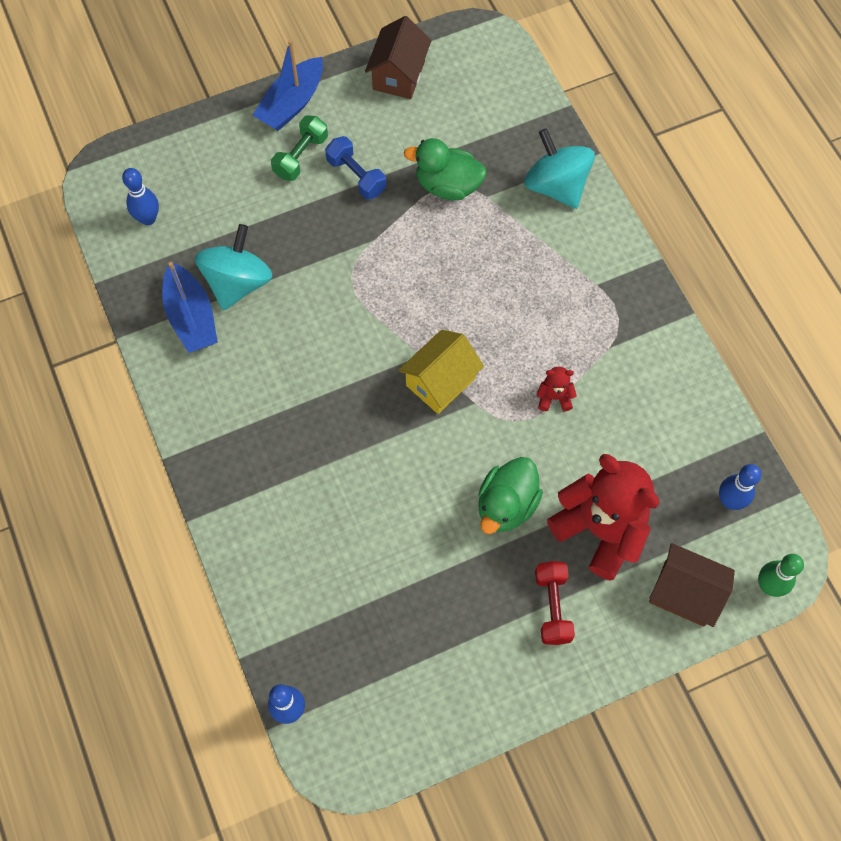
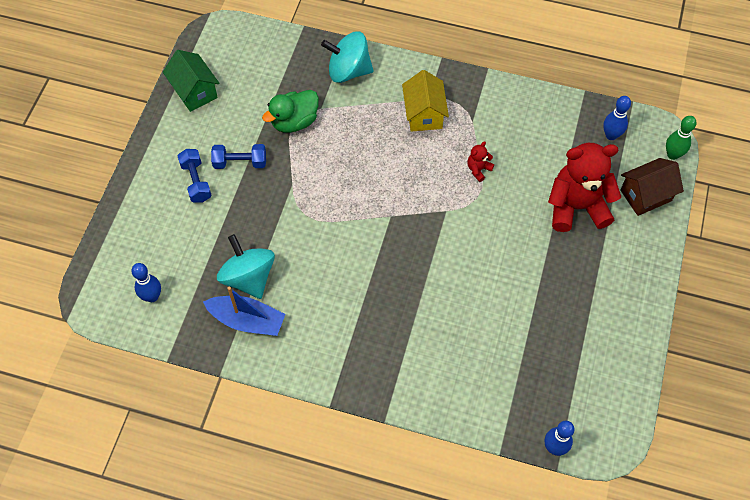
camera: 50 degrees left, 5 degrees down
blue boat [253,40,323,131] -> none
green dumbbell [271,115,328,181] -> blue dumbbell [178,149,212,203]
brown house [365,16,432,99] -> green house [163,50,219,112]
yellow house [399,330,484,414] -> yellow house moved to [402,70,449,132]
green duck [478,457,543,534] -> none
red dumbbell [535,561,575,645] -> none

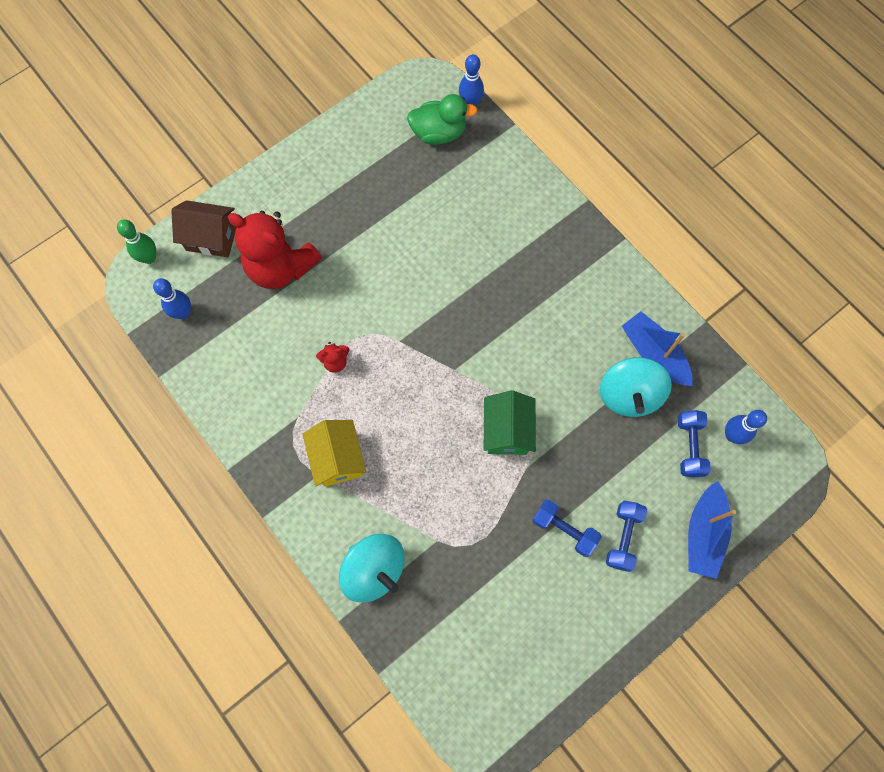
camera: 145 degrees left, 10 degrees up
green house [163,50,219,112] -> green house moved to [484,391,536,455]
green duck [262,90,319,133] -> green duck moved to [407,94,478,145]
yellow house [402,70,449,132] -> yellow house turned 45 degrees counterclockwise [302,420,366,487]
none -> blue dumbbell [678,410,711,477]
none -> blue boat [688,481,736,579]

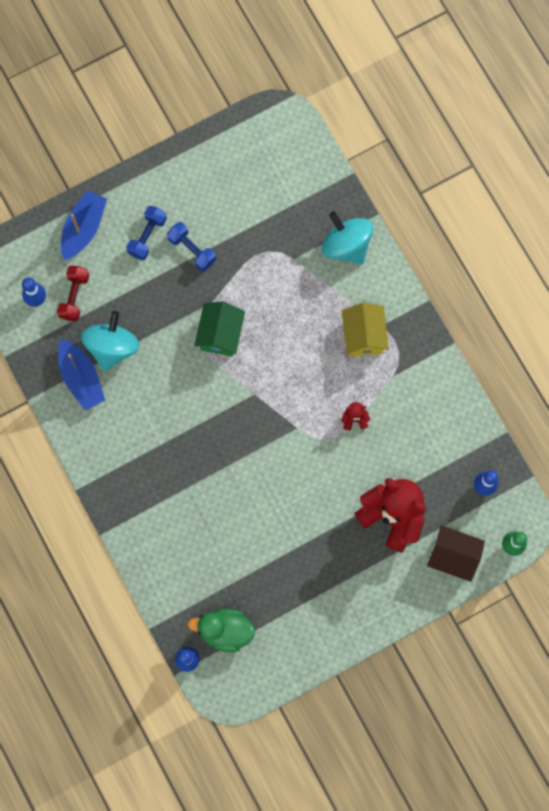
camera: 170 degrees left, 5 degrees up
blue dumbbell [678,410,711,477] -> red dumbbell [57,266,89,321]

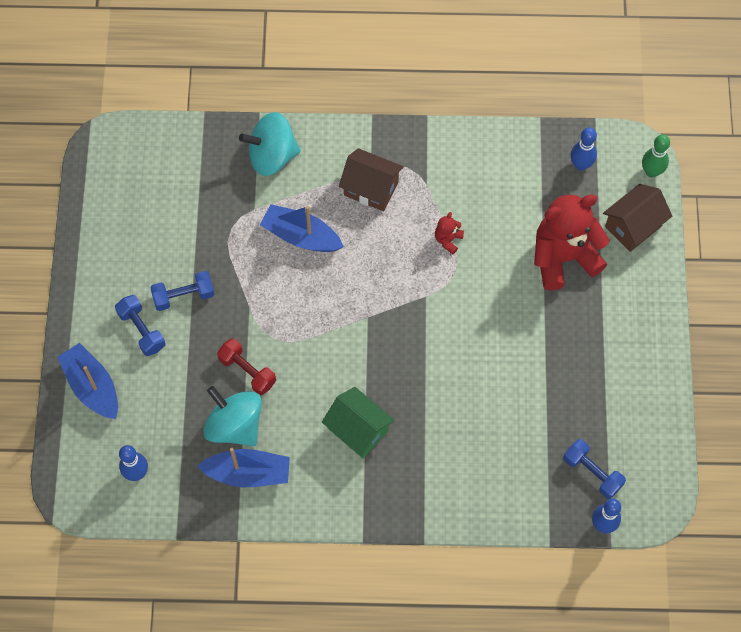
camera: 60 degrees left, 10 degrees down
red dumbbell [57,266,89,321] -> red dumbbell moved to [217,338,276,395]
green duck [188,608,255,652] -> blue dumbbell [563,439,626,499]
green house [194,301,245,356] -> green house moved to [322,387,395,458]
yellow house [342,303,389,357] -> brown house [339,148,404,211]
none -> blue boat [260,204,344,252]

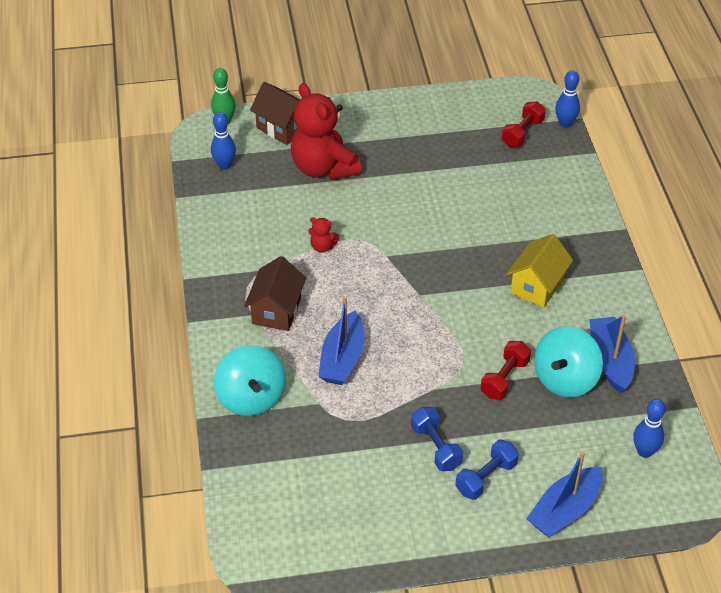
camera: 100 degrees left, 20 degrees down
green house [322,387,395,458] -> yellow house [507,234,573,308]
blue dumbbell [563,439,626,499] -> red dumbbell [502,101,546,147]

